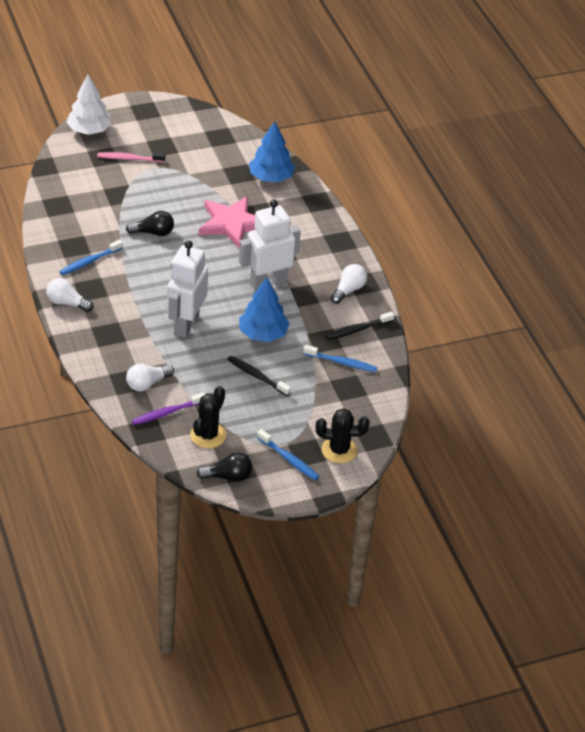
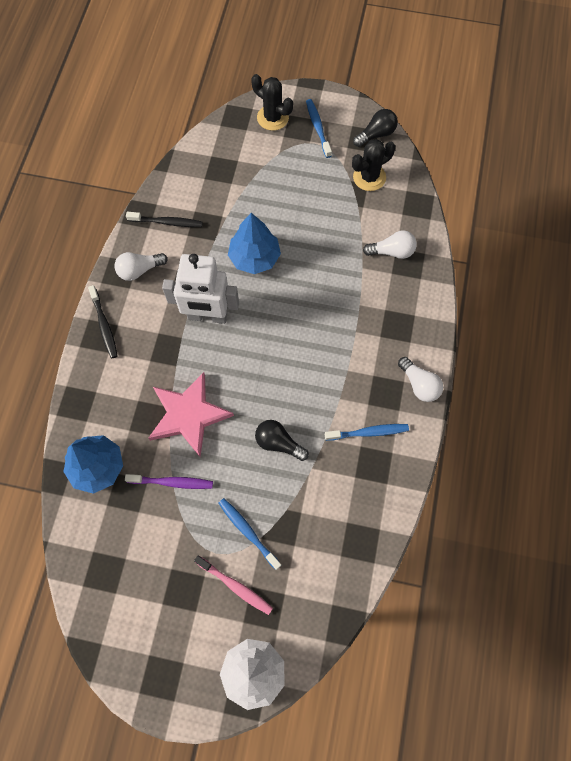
camera: 145 degrees left, 25 degrees up
purple toothbrush [132,392,205,425] -> purple toothbrush moved to [125,474,213,489]
white robot [167,240,208,338] -> none
black light bulb [196,453,252,482] -> black light bulb turned 120 degrees clockwise [353,109,398,147]
black toothbrush [227,356,291,396] -> black toothbrush moved to [88,285,118,358]
blue toothbrush [303,345,377,372] -> blue toothbrush moved to [219,498,281,570]

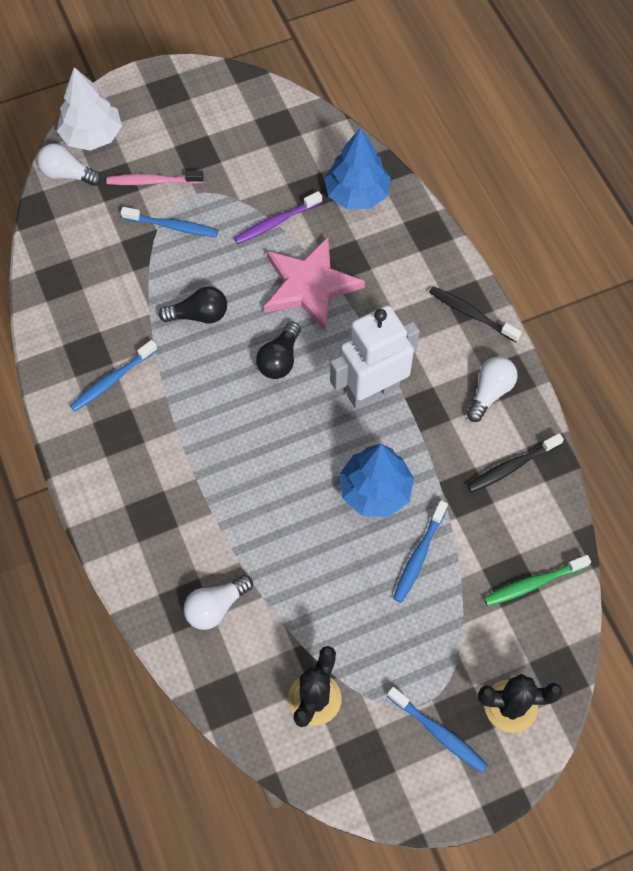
camera: 145 degrees right, 5 degrees down
black light bulb [353,109,398,147] -> black light bulb moved to [256,322,301,379]
white light bulb [398,357,443,402] -> white light bulb moved to [37,143,102,186]
none -> blue toothbrush [393,500,448,603]
none -> green toothbrush [484,555,591,606]

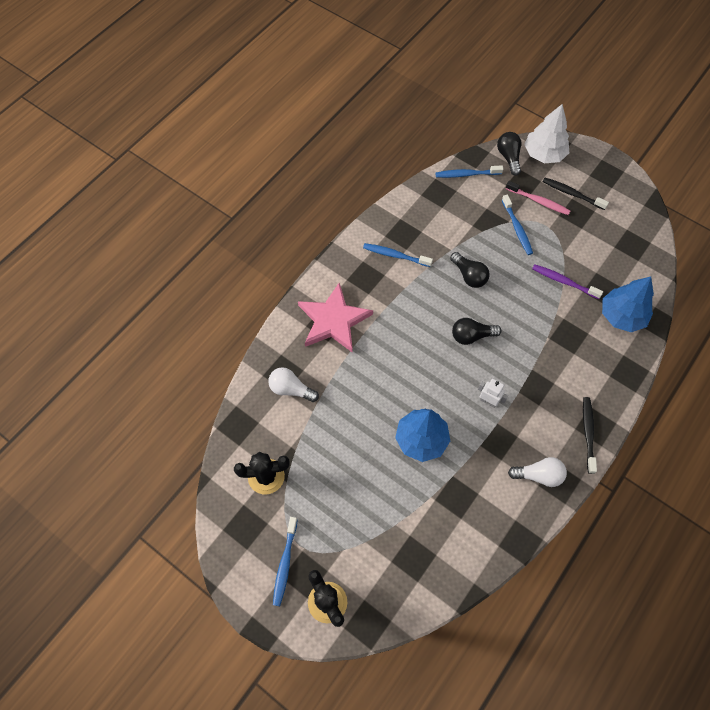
camera: 60 degrees right, 0 degrees up
white light bulb [37,143,102,186] -> black light bulb [497,132,521,176]
pink toothbrush [106,171,204,185] -> pink toothbrush turned 150 degrees clockwise [506,181,570,215]
pink star [264,237,365,331] -> pink star moved to [298,283,373,353]
white robot [330,305,420,409] -> white robot [478,379,508,408], size x0.44
blue toothbrush [393,500,448,603] -> blue toothbrush moved to [436,165,503,178]
black toothbrush [467,433,564,492] -> black toothbrush moved to [543,178,609,210]
green toothbrush [484,555,591,606] -> none

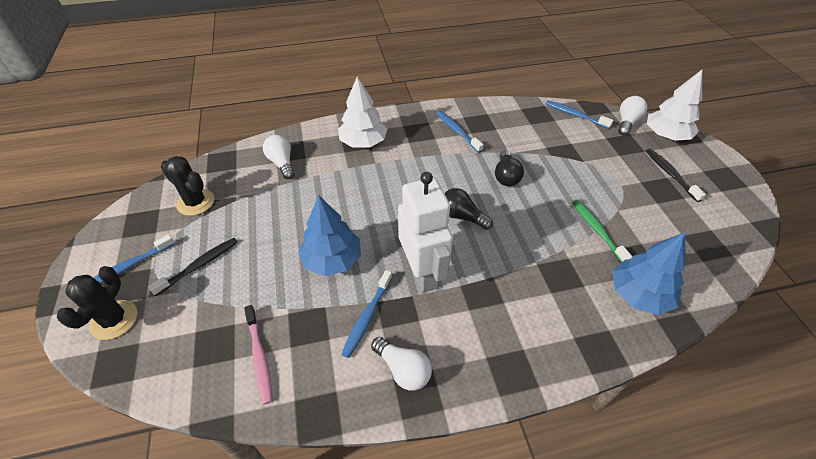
camera: 40 degrees right, 15 degrees down
pink star [298,283,373,353] -> white tree [338,76,387,147]
white robot [478,379,508,408] -> white robot [398,172,453,293], size x2.29
black light bulb [497,132,521,176] -> white light bulb [618,96,647,136]
blue toothbrush [502,195,533,255] -> blue toothbrush moved to [341,270,393,358]
pink toothbrush [506,181,570,215] -> pink toothbrush moved to [244,305,273,405]
purple toothbrush [532,264,603,299] -> green toothbrush [572,200,632,263]
black toothbrush [583,397,597,474] -> black toothbrush moved to [148,238,238,296]

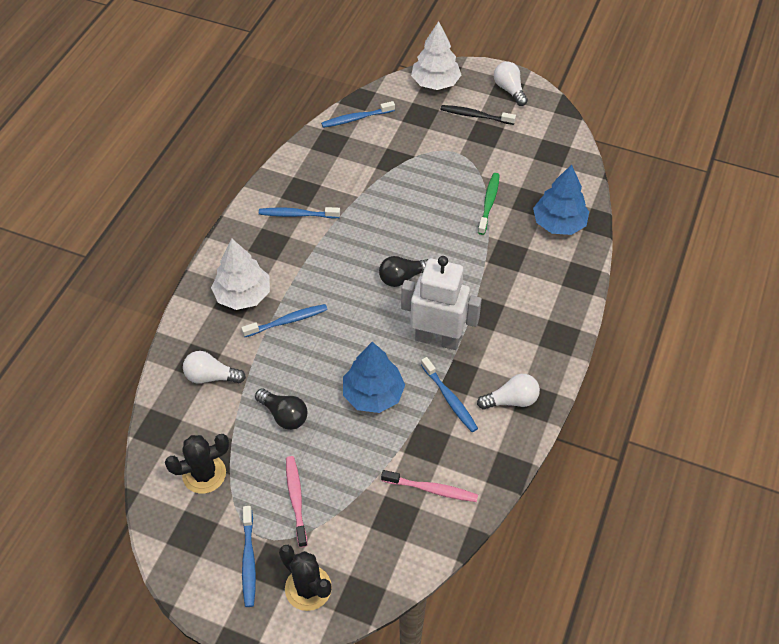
camera: 55 degrees left, 5 degrees up
black toothbrush [148,238,238,296] -> pink toothbrush [286,456,308,548]
black light bulb [495,150,524,186] -> black light bulb moved to [255,389,308,430]
green toothbrush [572,200,632,263] -> green toothbrush turned 90 degrees clockwise [478,173,500,235]
white light bulb [618,96,647,136] -> white light bulb moved to [494,62,528,106]
none -> blue toothbrush [241,304,327,337]

